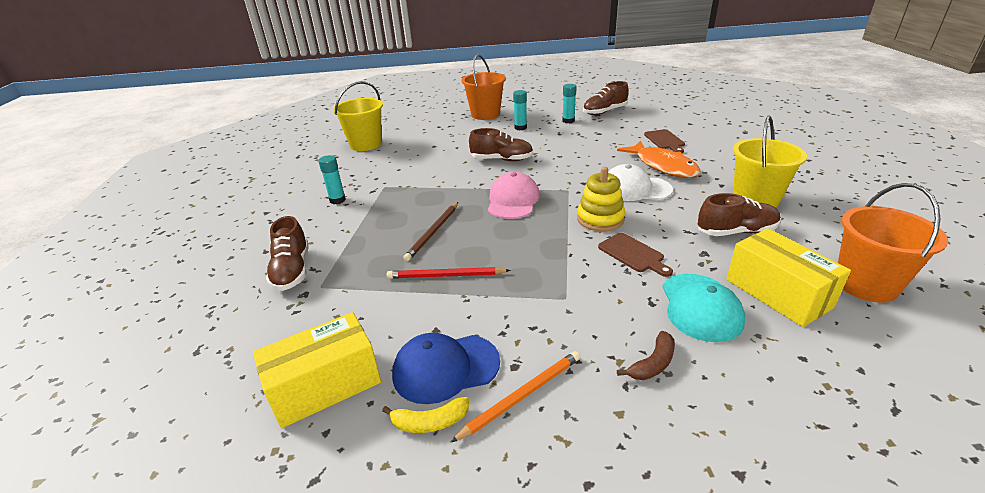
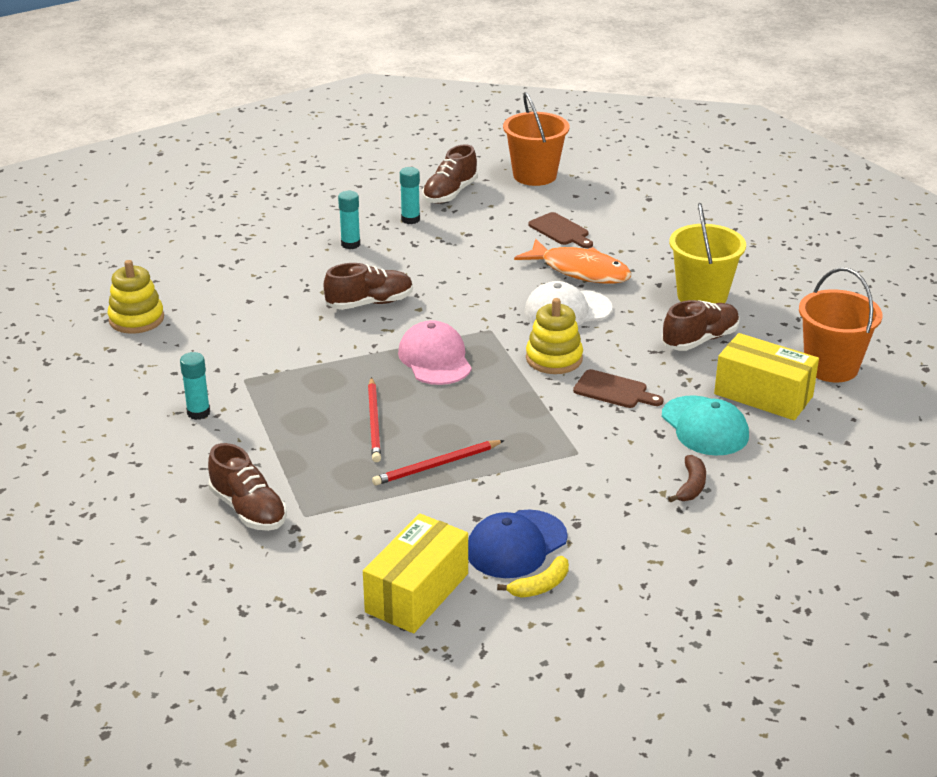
camera: 30 degrees left, 0 degrees up
yellow bucket [333,81,383,151] -> yellow stacking toy [107,260,164,334]
brown pencil [403,202,458,261] -> red pencil [368,377,381,462]
orange pencil [450,351,580,443] -> none
orange bucket [461,54,506,120] -> orange bucket moved to [503,92,570,186]

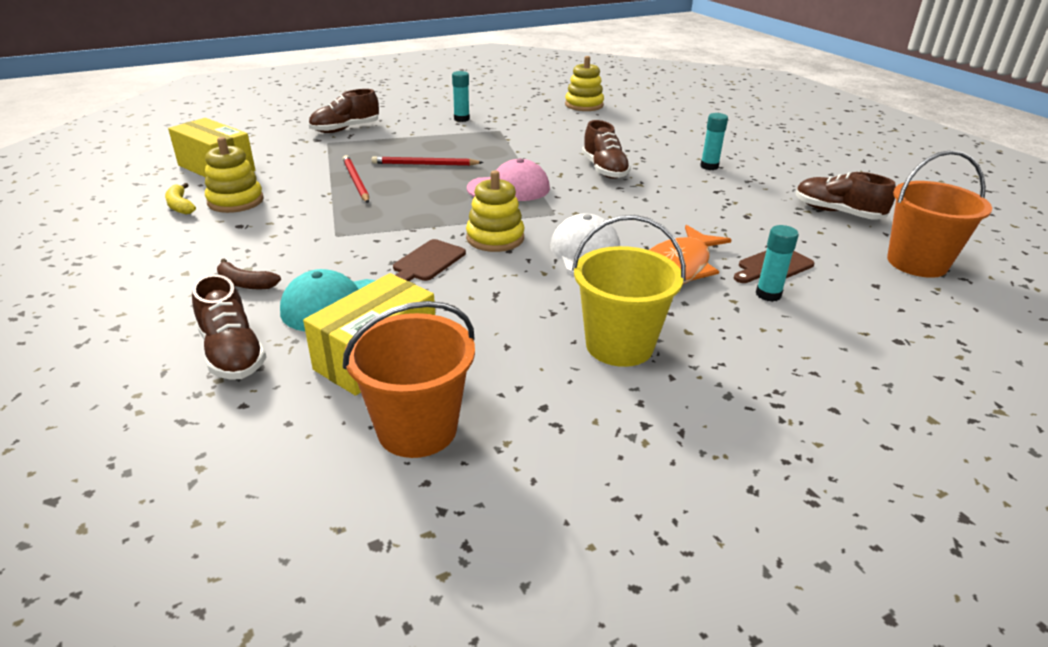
camera: 95 degrees right, 0 degrees up
turquoise glue stick [400,167,420,224] -> turquoise glue stick moved to [756,225,799,302]
blue cap [468,510,568,578] -> yellow stacking toy [205,137,264,213]
brown shoe [662,300,740,351] -> brown shoe moved to [192,274,266,380]

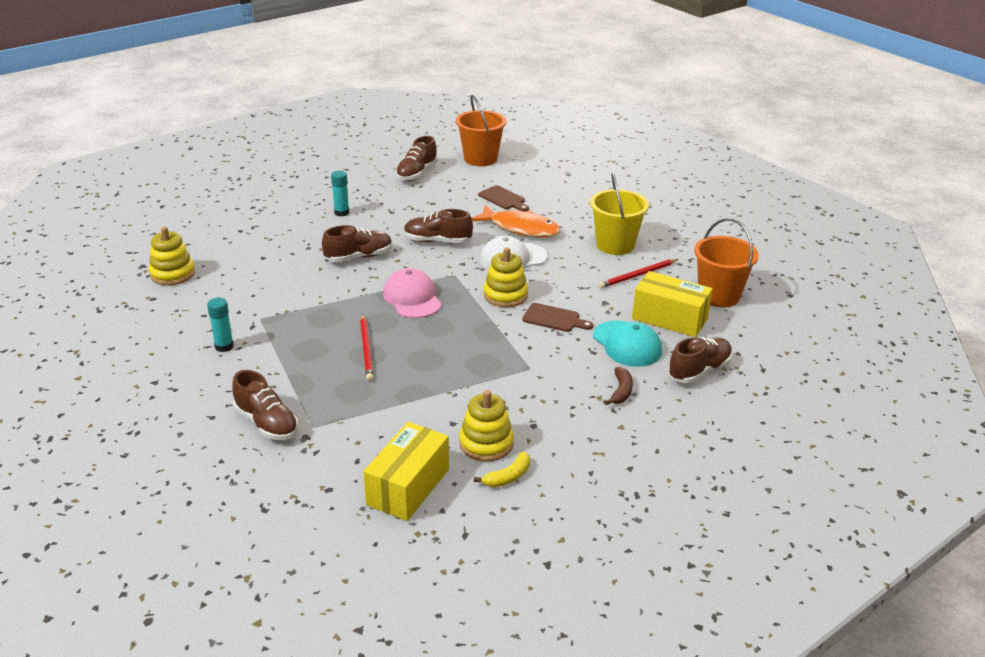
camera: 100 degrees left, 0 degrees up
red pencil [343,155,369,203] -> red pencil moved to [598,259,678,289]
turquoise glue stick [756,225,799,302] -> none
none -> brown shoe [404,209,473,243]

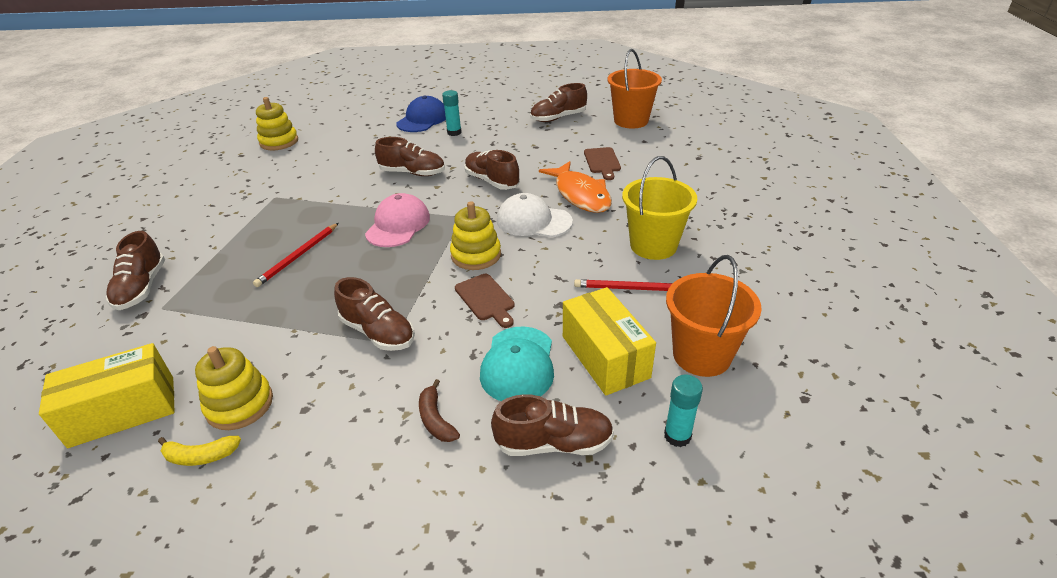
camera: 40 degrees right, 5 degrees up
turquoise glue stick [207,298,234,352] -> turquoise glue stick moved to [664,375,703,447]
brown banana [605,367,633,405] -> brown banana turned 105 degrees clockwise [419,379,460,442]
none -> brown shoe [334,277,415,351]
none -> blue cap [396,96,446,132]

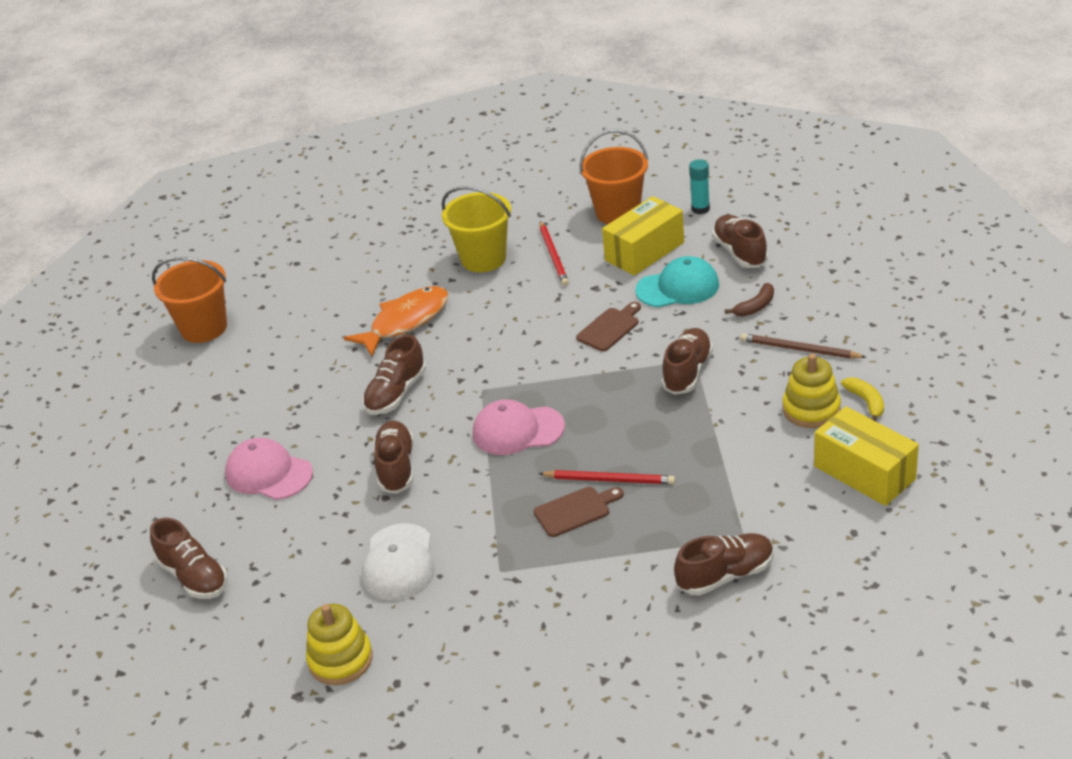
camera: 105 degrees left, 0 degrees up
blue cap [396,96,446,132] -> none
turquoise glue stick [442,90,462,136] -> pink cap [225,438,313,500]
yellow stacking toy [450,201,501,270] -> none
white cap [497,193,573,237] -> white cap moved to [362,523,435,600]
brown shoe [530,83,587,122] -> brown shoe moved to [150,518,228,599]
brown cutting board [584,147,621,180] -> brown cutting board moved to [534,487,624,537]
none -> brown pencil [740,333,866,359]

